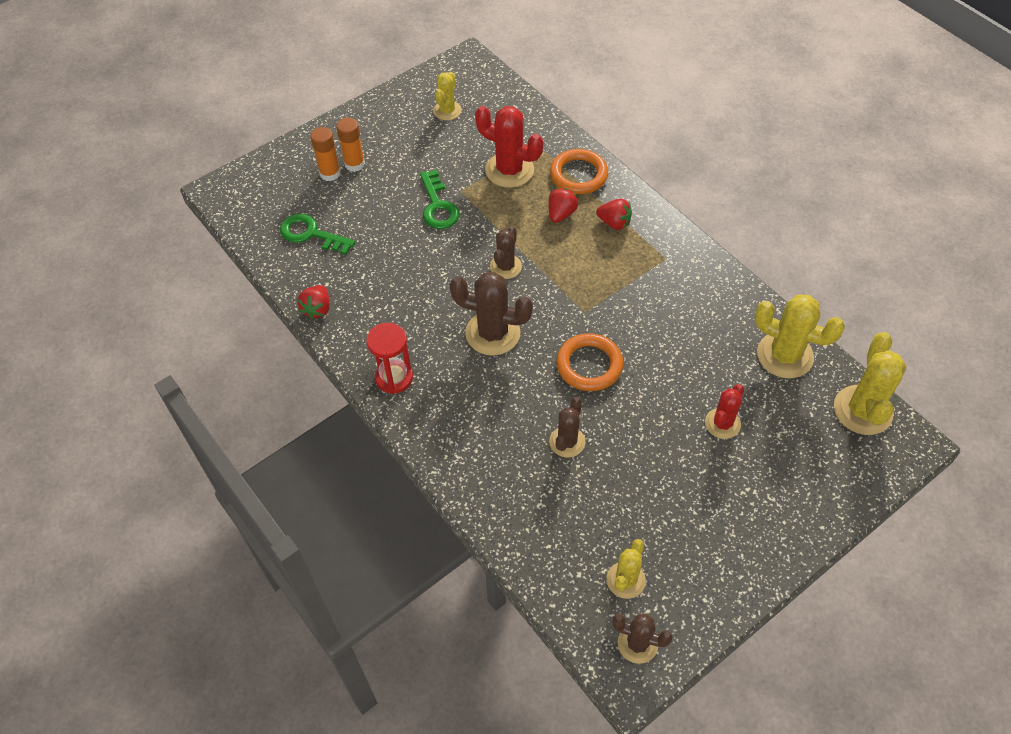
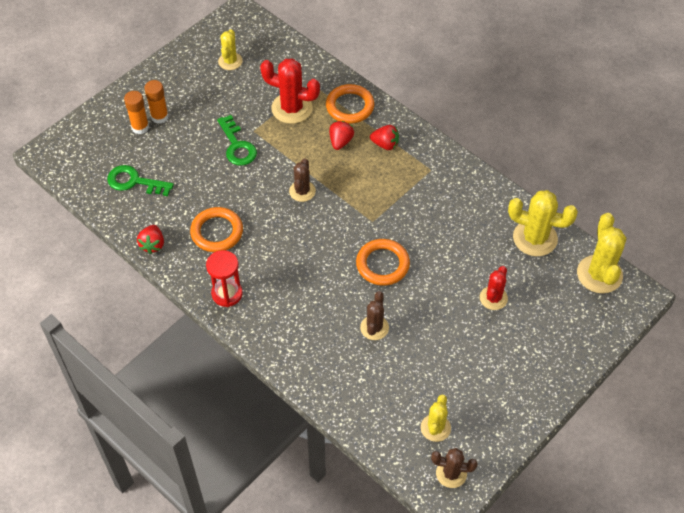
camera: 10 degrees left, 0 degrees up
brown cactus [449,272,533,356] -> none
none -> orange ring [190,207,243,252]

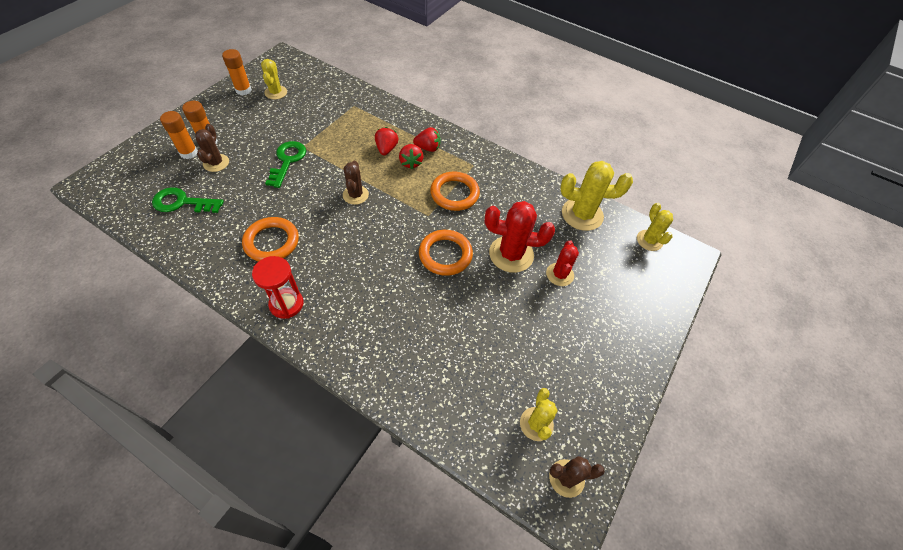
camera: 15 degrees left, 0 degrees up
red strawberry [137,225,164,254] -> red strawberry moved to [399,144,424,169]
green key [217,115,257,166] -> green key turned 135 degrees counterclockwise [265,141,306,188]
red cactus [260,58,320,124] -> red cactus moved to [485,201,555,273]
orange ring [326,84,375,124] -> orange ring moved to [430,172,480,211]
brown cactus [360,291,389,340] -> brown cactus moved to [195,124,229,172]
yellow cactus [577,213,626,293] -> yellow cactus [637,203,673,251], size x0.61
none -> orange glue stick [222,49,252,95]

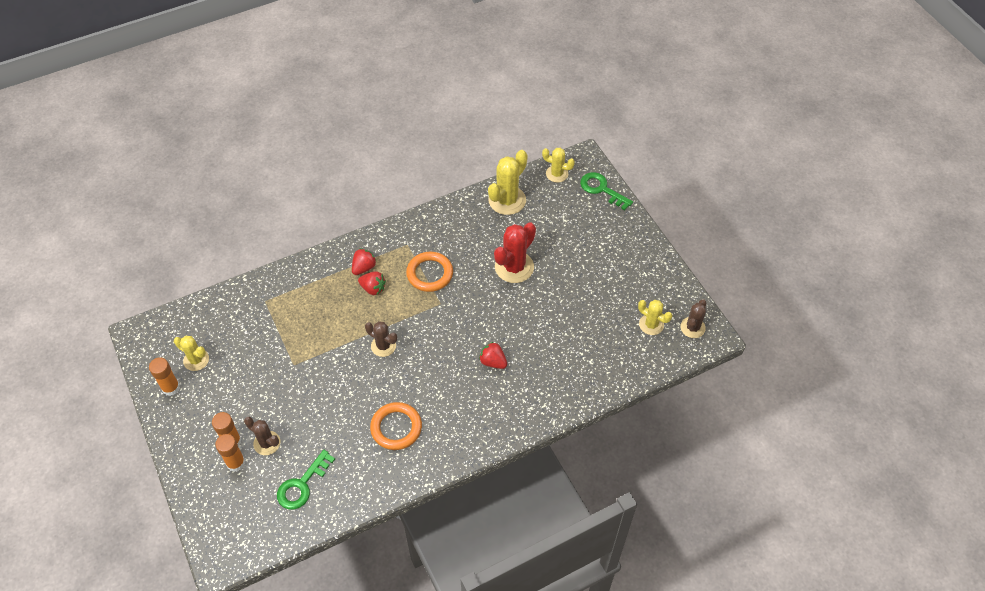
camera: 55 degrees left, 0 degrees up
red hourglass [252,256,303,319] -> none
green key [265,141,306,188] -> green key moved to [580,172,633,210]
red strawberry [375,127,398,155] -> red strawberry moved to [479,342,507,369]
orange ring [419,230,473,276] -> none
red cactus [546,240,579,286] -> none

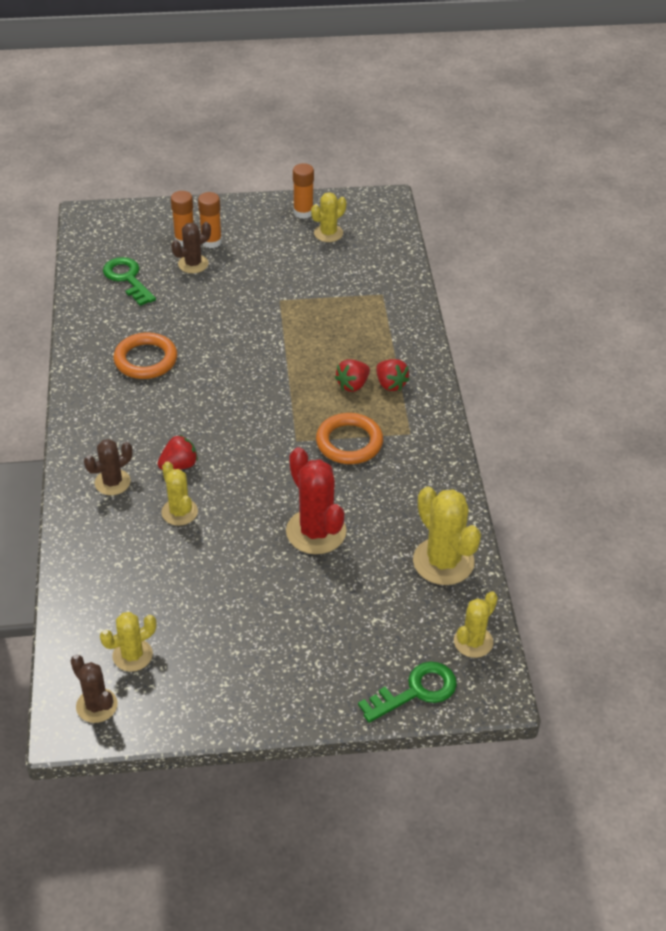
camera: 110 degrees right, 10 degrees down
brown cactus [365,321,397,357] -> brown cactus moved to [84,439,133,495]
none -> yellow cactus [161,461,198,526]

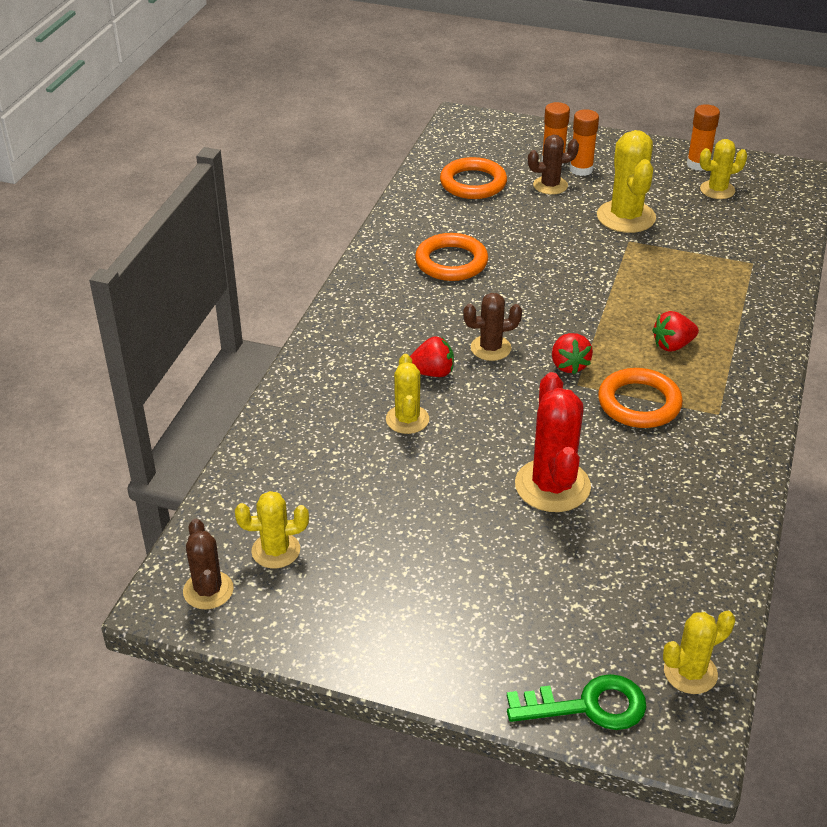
camera: 25 degrees right, 5 degrees down
brown cactus [84,439,133,495] -> brown cactus moved to [463,293,522,361]
green key [103,257,156,306] -> orange ring [440,157,507,199]
red strawberry [376,359,410,391] -> red strawberry moved to [552,333,593,375]
yellow cactus [413,487,481,585] -> yellow cactus moved to [597,130,656,233]

